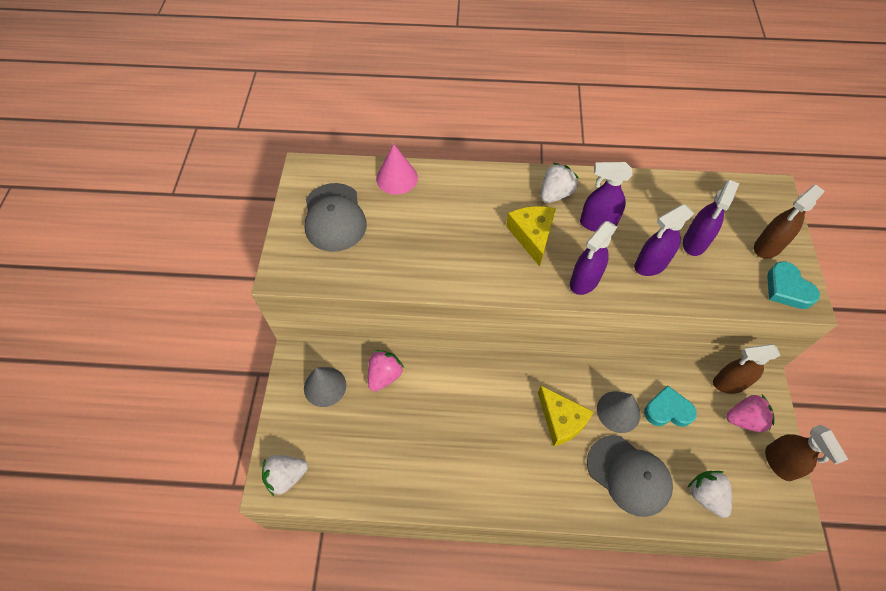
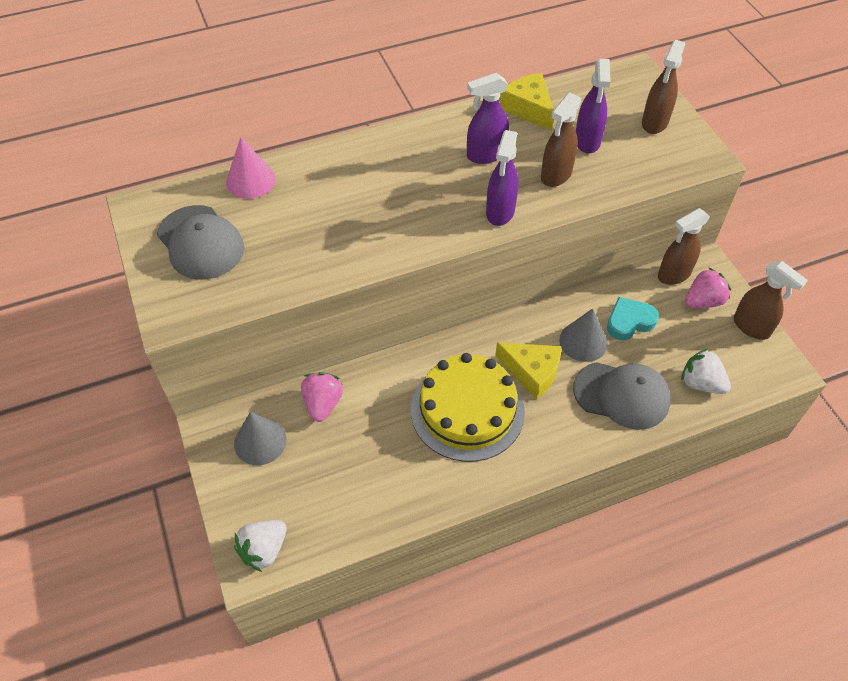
camera: 25 degrees left, 5 degrees down
yellow cheese [506,206,556,267] -> yellow cheese moved to [500,73,554,131]
white strawberry [541,163,579,203] -> none
purple spray bottle [634,204,694,276] -> brown spray bottle [541,92,581,187]
turquoise heart [767,261,820,309] -> none
none -> yellow cake [411,353,525,462]

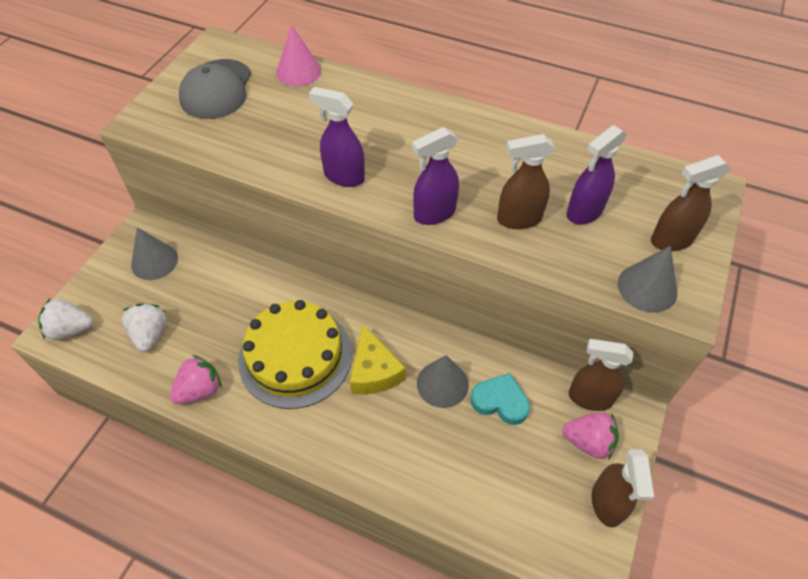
camera: 45 degrees right, 0 degrees up
pink strawberry [301,372,343,422] -> pink strawberry moved to [170,355,222,404]
purple spray bottle [467,73,509,164] -> purple spray bottle moved to [309,87,365,187]
yellow cheese [500,73,554,131] -> none
grey cap [573,362,671,430] -> none
white strawberry [681,348,731,394] -> white strawberry moved to [122,303,166,352]
none -> grey cone [618,246,677,313]

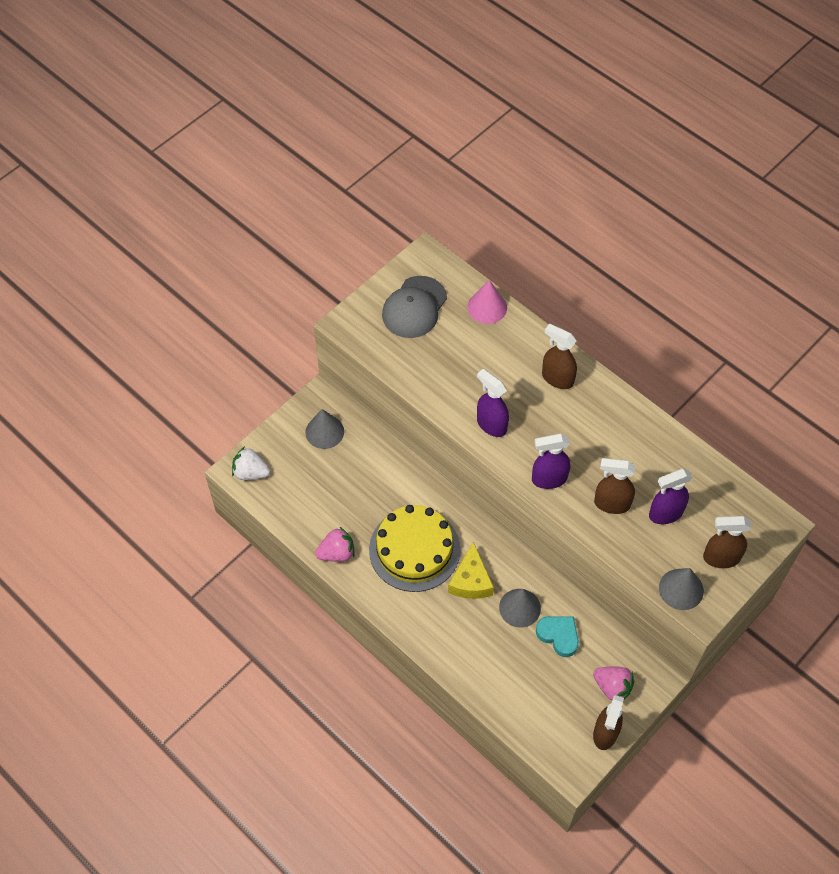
camera: 20 degrees right, 5 degrees up
white strawberry [122,303,166,352] -> none
brown spray bottle [569,339,633,411] -> brown spray bottle moved to [542,324,577,389]

